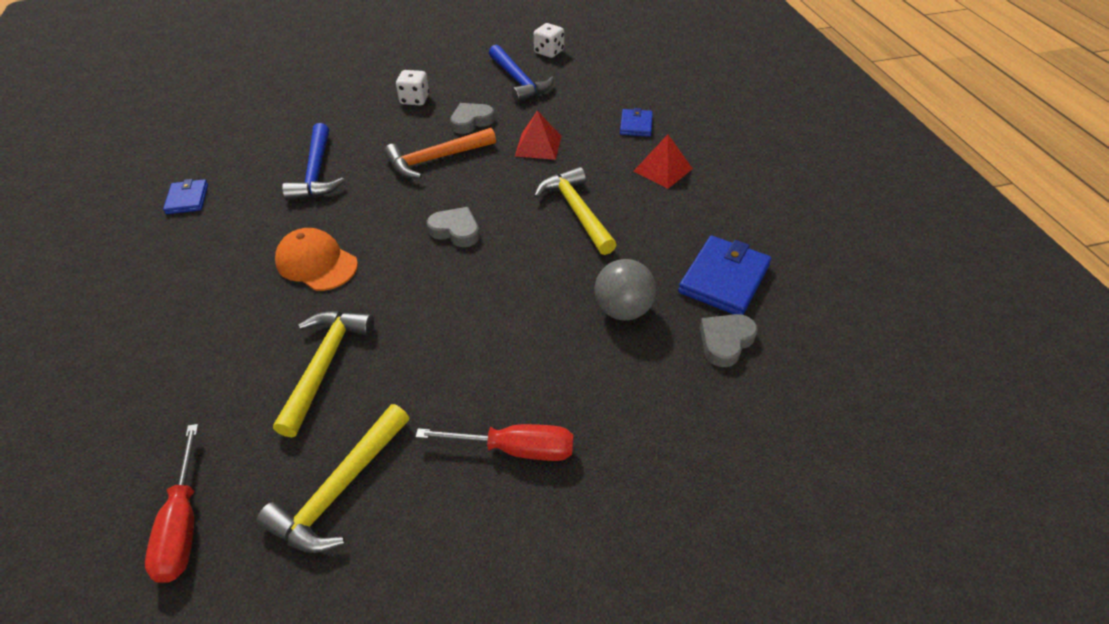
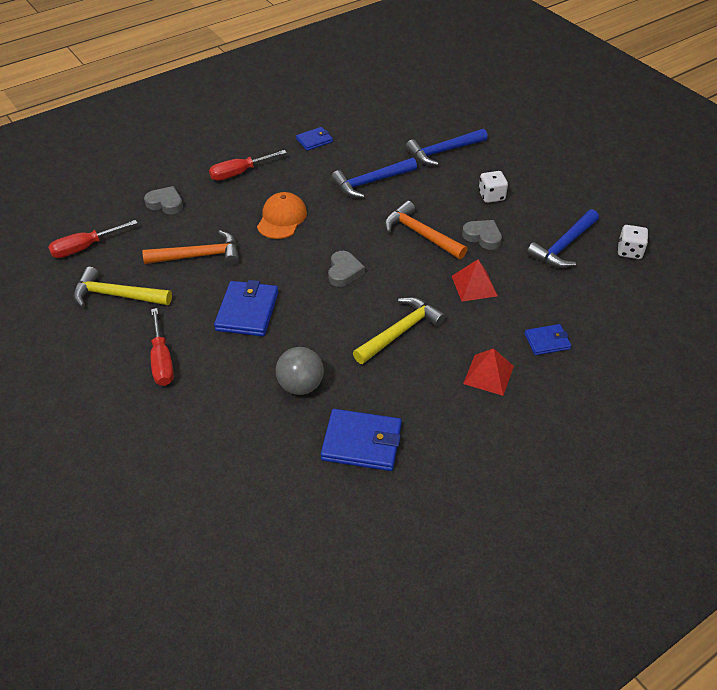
camera: 70 degrees right, 0 degrees up
yellow hammer [273,311,374,437] -> orange hammer [143,230,239,266]
grey heart [700,314,758,367] -> grey heart moved to [144,186,183,214]
none -> red screwdriver [209,150,287,181]
none -> blue wallet [214,280,279,336]
none -> blue hammer [406,129,488,166]

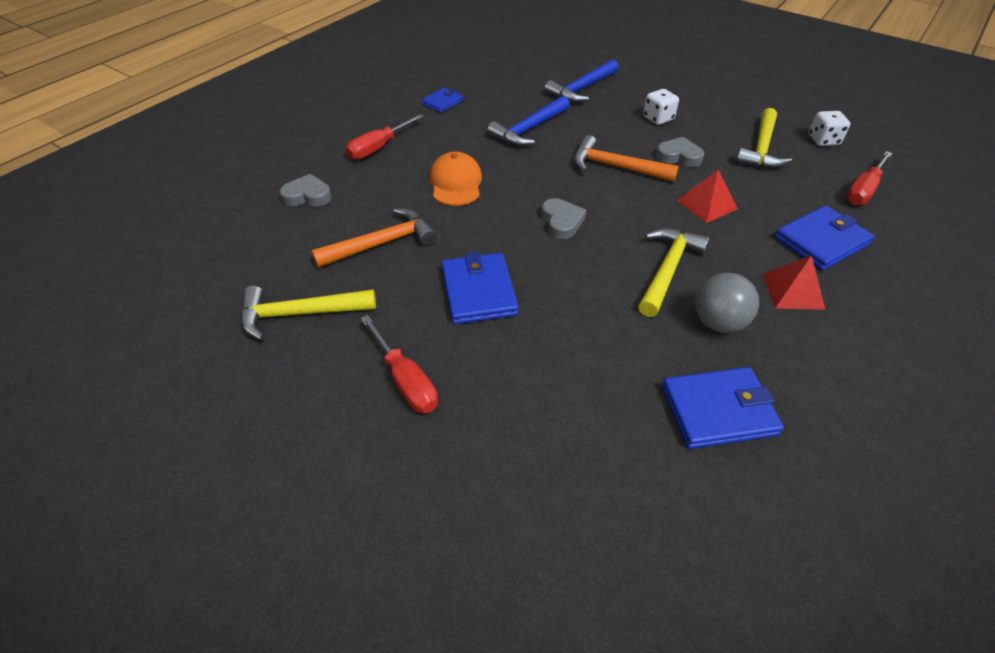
camera: 20 degrees left, 0 degrees up
red screwdriver [48,220,138,258] -> red screwdriver moved to [846,151,893,205]
grey ball [276,347,324,395] -> grey ball moved to [695,273,759,333]
blue wallet [524,324,571,355] -> blue wallet [775,205,874,271], size x1.71
blue hammer [527,209,599,268] -> yellow hammer [735,108,792,168]

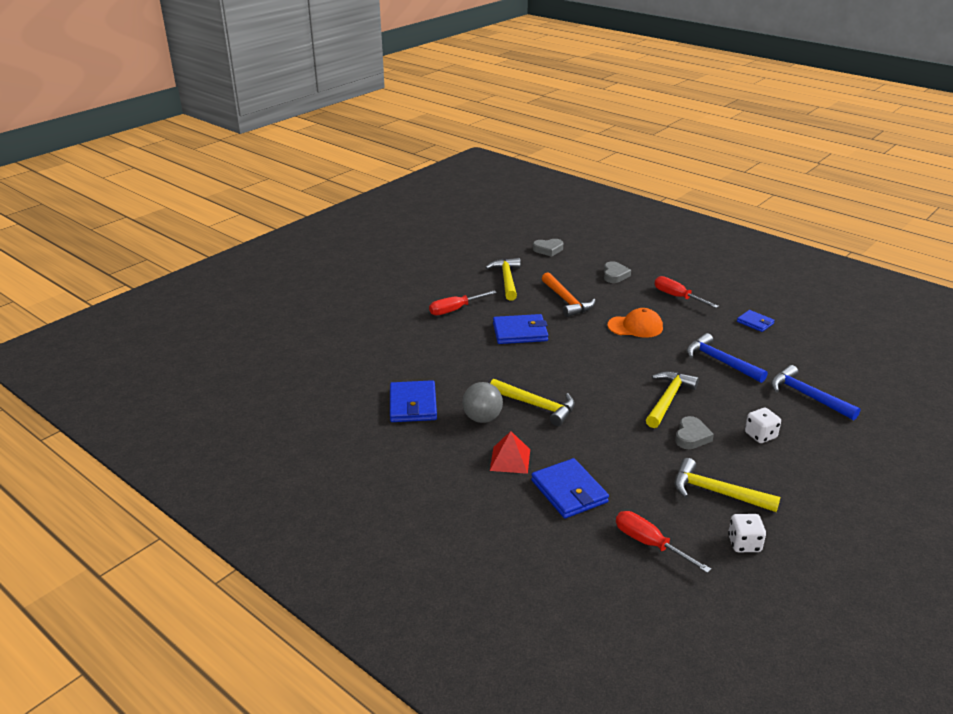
camera: 95 degrees right, 15 degrees down
grey heart [541,198,586,239] -> grey heart moved to [533,239,563,257]
orange hammer [574,135,679,182] -> yellow hammer [646,371,699,428]
red pyramid [677,170,738,223] -> none

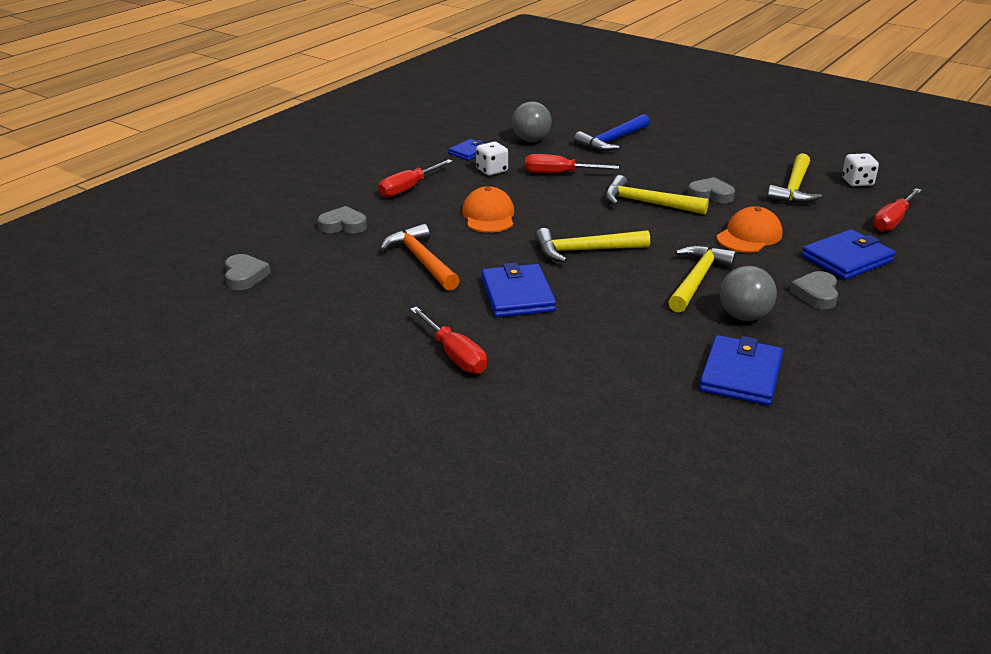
camera: 95 degrees left, 0 degrees up
blue wallet [390,380,437,422] -> blue wallet turned 60 degrees counterclockwise [699,335,783,405]
yellow hammer [485,258,521,301] -> yellow hammer moved to [535,228,650,263]
red pyramid [490,431,530,474] -> grey heart [789,271,838,310]
orange hammer [542,272,596,317] -> orange hammer turned 90 degrees counterclockwise [380,224,460,291]
blue hammer [687,333,768,383] -> red screwdriver [525,154,619,174]
white dice [745,408,781,443] -> white dice moved to [476,142,508,176]
none -> grey ball [512,102,552,142]
none -> orange cap [716,206,782,253]

